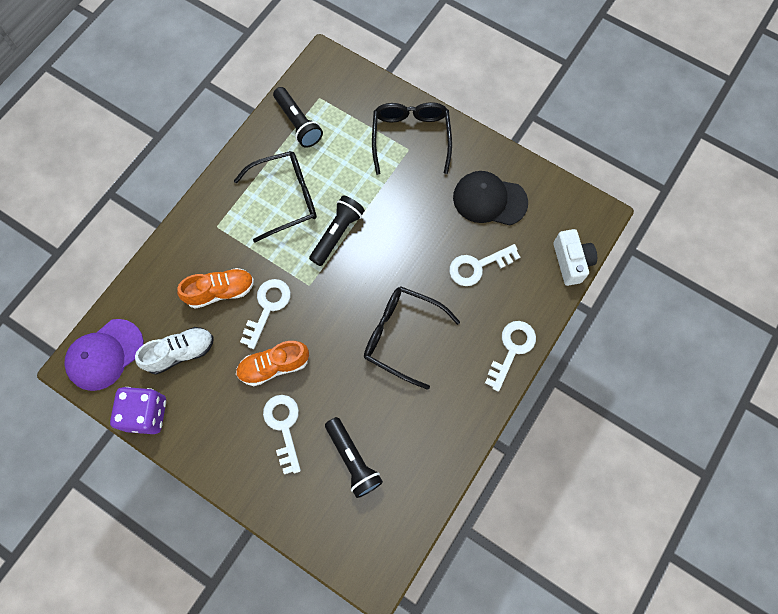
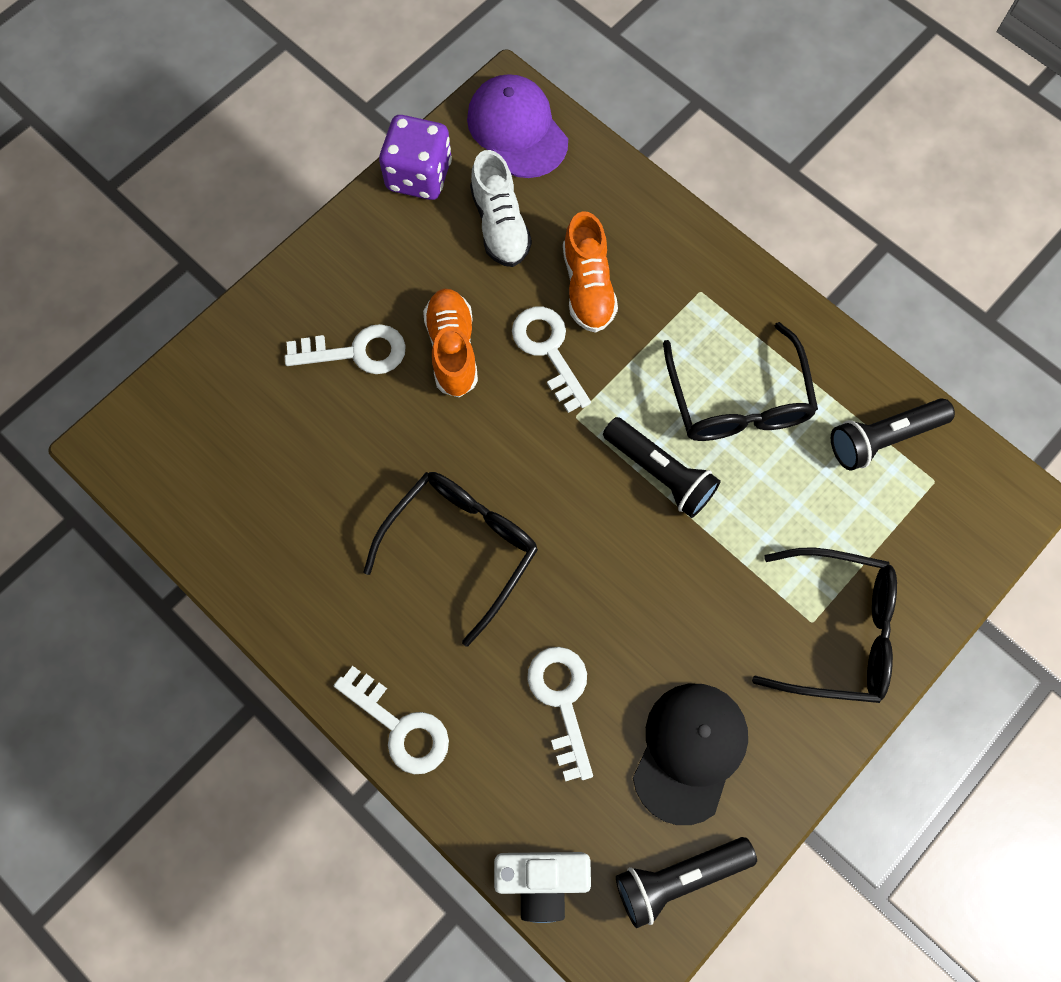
camera: 100 degrees right, 0 degrees up
white key [240,279,291,349] -> white key turned 150 degrees counterclockwise [512,307,591,413]
black flashlight [325,417,383,498] -> black flashlight moved to [616,837,757,928]

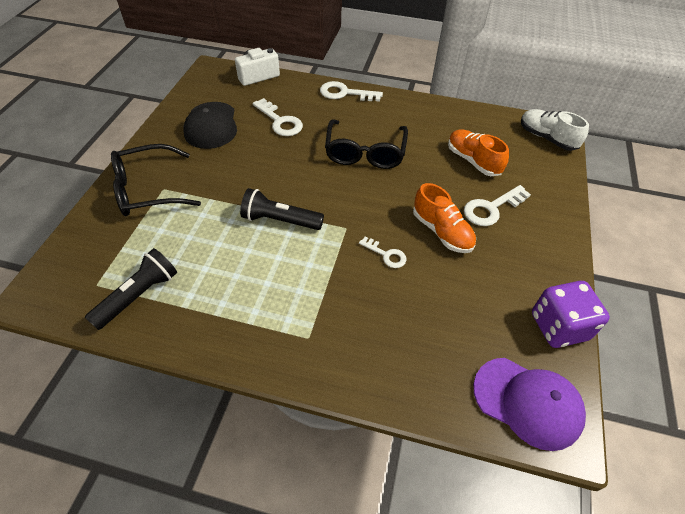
camera: 150 degrees right, 20 degrees down
white shoe [470,150,532,267] -> white shoe moved to [521,109,589,151]
white key [512,307,591,413] -> white key [359,236,407,268], size x0.61
orange shoe [563,211,618,333] -> orange shoe moved to [448,129,509,176]
black flashlight [616,837,757,928] -> none
black glasses [663,322,818,441] -> none

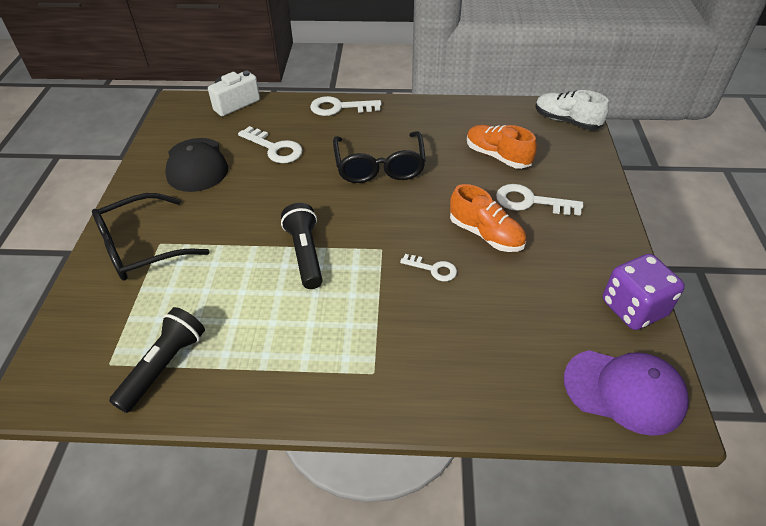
camera: 10 degrees left, 5 degrees down
black flashlight [240,188,324,230] -> black flashlight turned 75 degrees clockwise [281,203,323,289]
white key [464,185,531,226] -> white key turned 60 degrees clockwise [496,184,583,216]

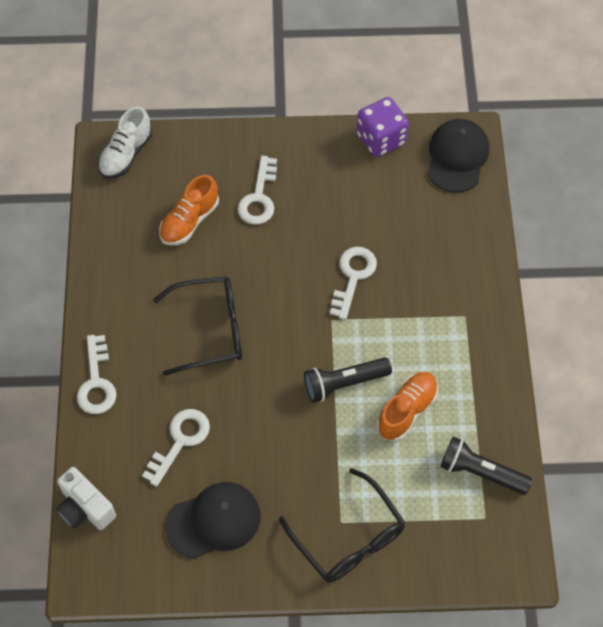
camera: 95 degrees left, 15 degrees up
white key [400,254,457,281] -> white key [330,247,377,320], size x1.63
orange shoe [450,184,526,252] -> orange shoe moved to [377,372,438,441]
purple cap [564,350,689,436] -> black cap [427,119,489,193]

